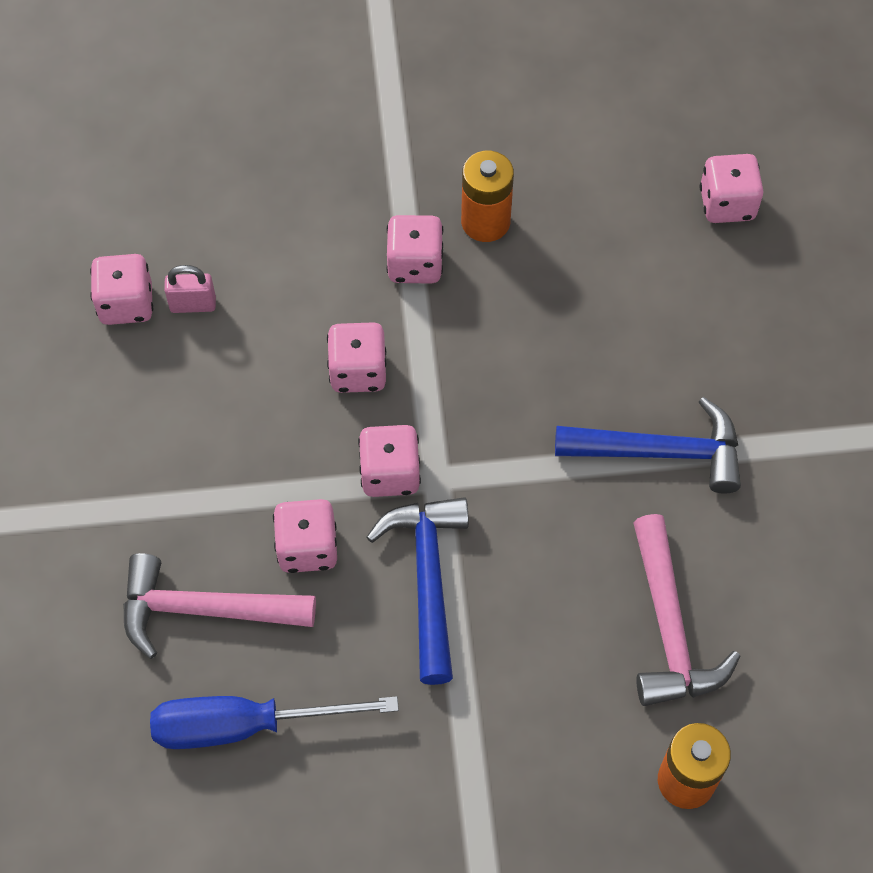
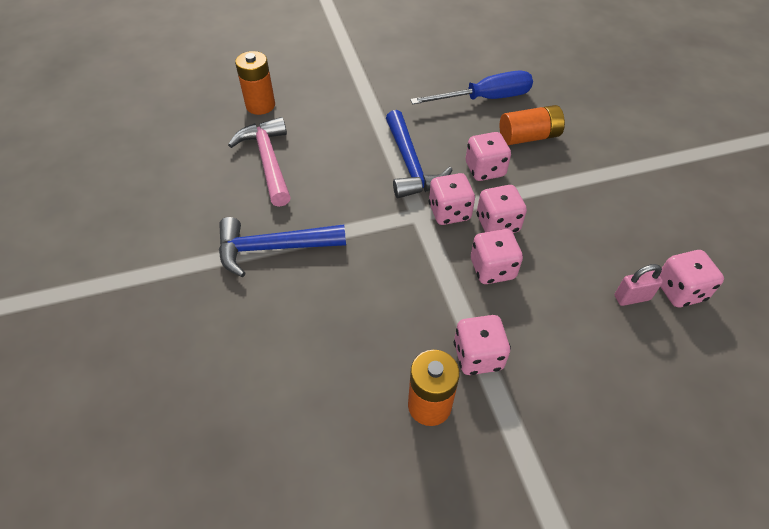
camera: 170 degrees right, 10 degrees down
pink hammer [123,553,316,659] -> orange battery [500,105,565,145]
pink dice [700,154,763,223] -> pink dice moved to [477,185,527,233]

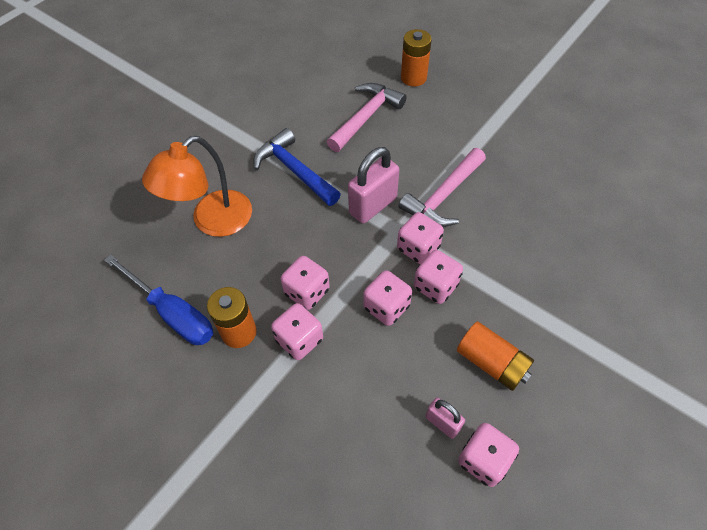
camera: 55 degrees right, 5 degrees up
blue hammer [386,110,453,198] -> pink hammer [399,148,486,227]
blue screwdriver [410,70,533,105] -> blue screwdriver moved to [104,255,214,345]
pink dice [466,132,511,181] -> pink dice moved to [281,256,330,310]
orange battery [500,105,565,145] -> orange battery moved to [457,322,534,391]
none -> orange lamp [142,136,252,237]
none -> pink padlock [348,147,399,224]

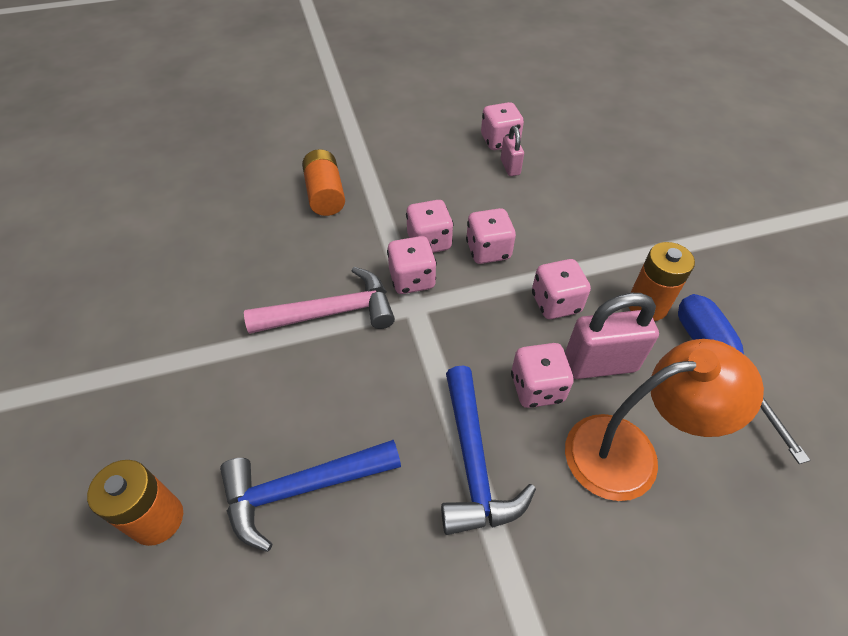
camera: 145 degrees left, 5 degrees down
pink dice [271,303,323,360] -> pink dice moved to [511,343,574,408]
pink hammer [327,83,407,152] -> blue hammer [220,440,401,552]
pink padlock [348,147,399,224] -> pink padlock moved to [565,293,659,379]
orange battery [457,322,534,391] -> orange battery moved to [302,149,345,216]

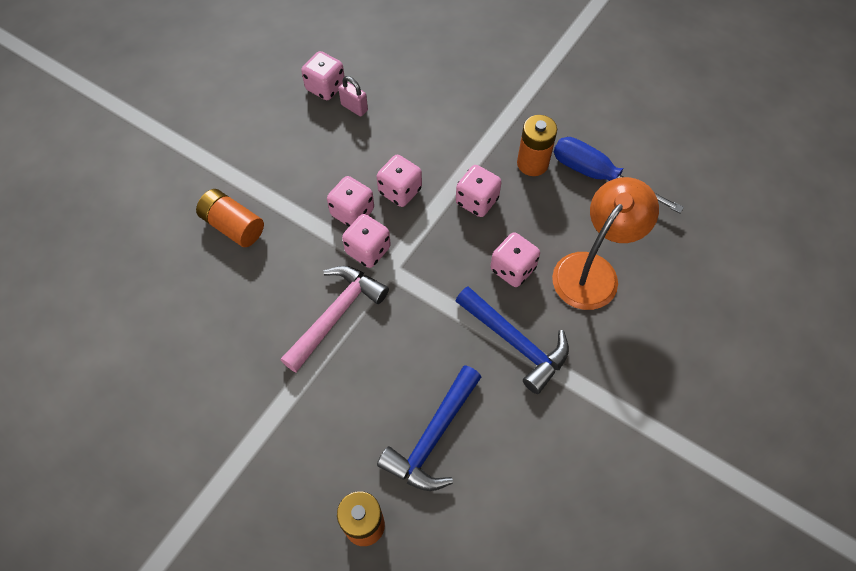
camera: 40 degrees left, 10 degrees up
pink padlock [565,293,659,379] -> none

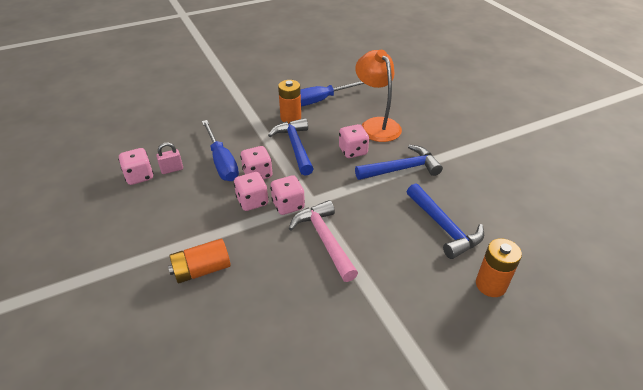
camera: 60 degrees left, 20 degrees down
pink dice [456,165,501,217] -> blue hammer [268,118,313,176]
none -> blue screwdriver [202,120,239,181]

